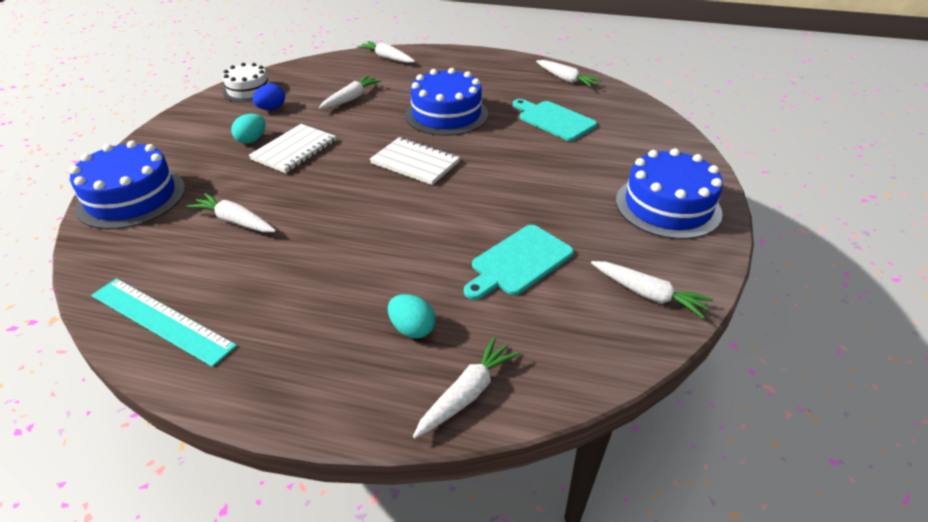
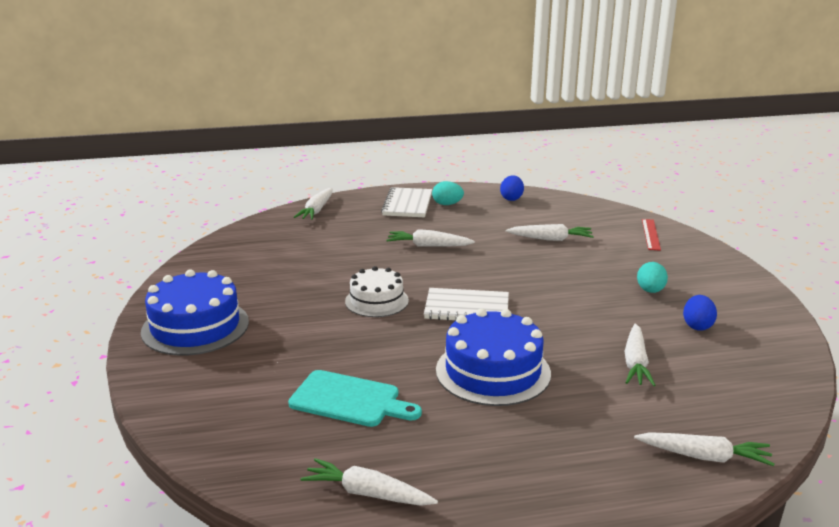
camera: 155 degrees right, 15 degrees down
blue cake [70,140,185,229] -> red ruler [642,219,661,251]
turquoise ruler [91,278,237,367] -> blue egg [500,175,524,201]
white cake [223,63,272,102] -> white cake moved to [345,266,409,317]
white notebook [249,124,336,173] -> white notebook moved to [381,187,432,217]
turquoise egg [388,294,436,338] -> turquoise egg moved to [432,181,464,205]
turquoise cutting board [464,225,574,300] -> none
white carrot [591,261,713,319] -> white carrot moved to [386,229,475,247]

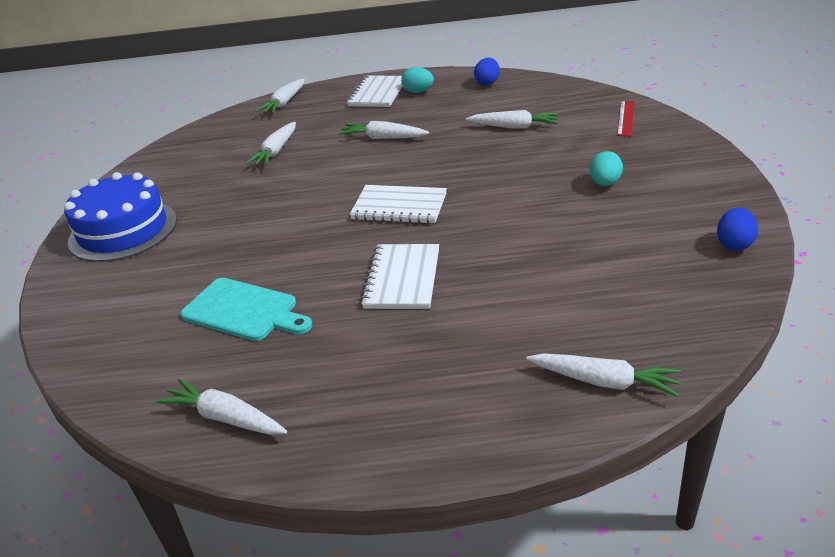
camera: 10 degrees right, 10 degrees up
white cake [345,266,409,317] -> none
blue cake [436,308,551,406] -> white notebook [360,244,439,309]
white carrot [625,323,656,386] -> white carrot moved to [246,122,296,166]
blue egg [683,295,717,331] -> blue egg moved to [717,208,758,251]

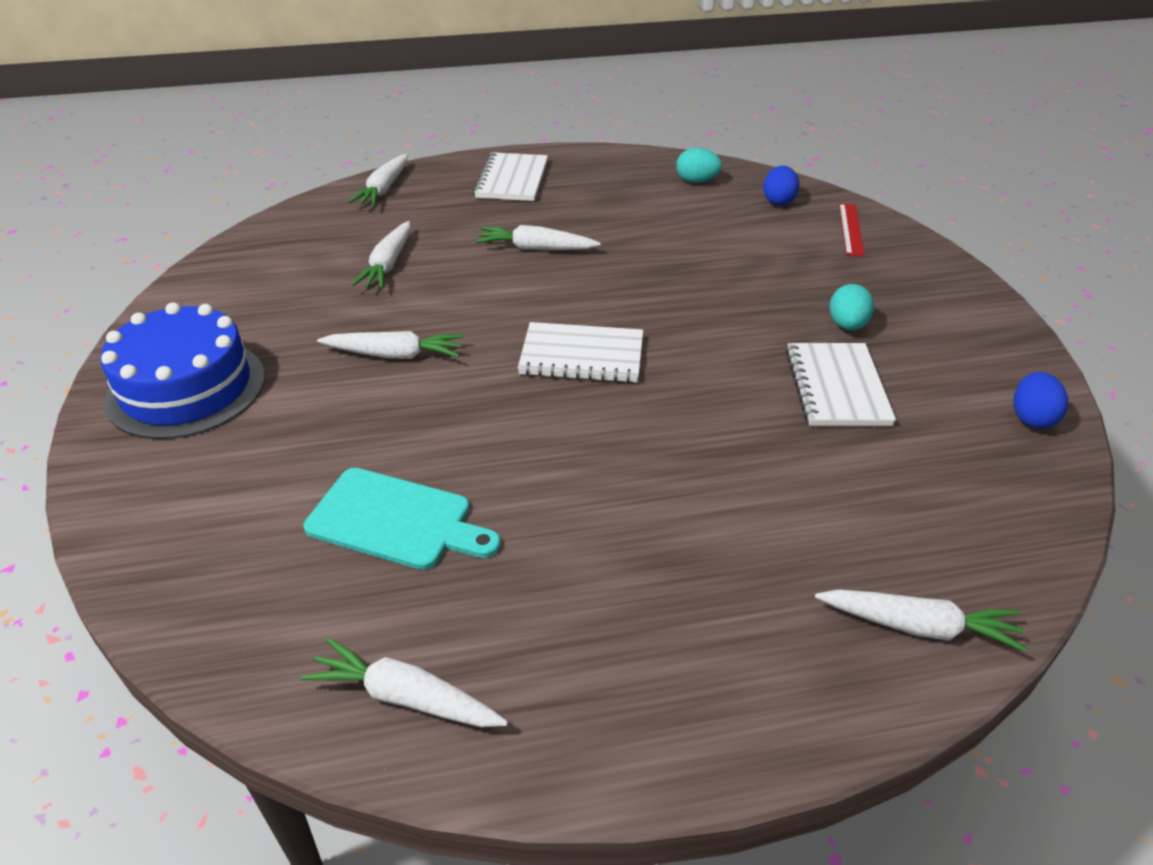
camera: 10 degrees left, 5 degrees up
white notebook [360,244,439,309] -> white notebook moved to [786,343,896,426]
turquoise egg [401,67,434,93] -> turquoise egg moved to [676,148,722,183]
white carrot [466,110,559,128] -> white carrot moved to [317,331,464,359]
blue egg [474,58,500,85] -> blue egg moved to [763,166,799,206]

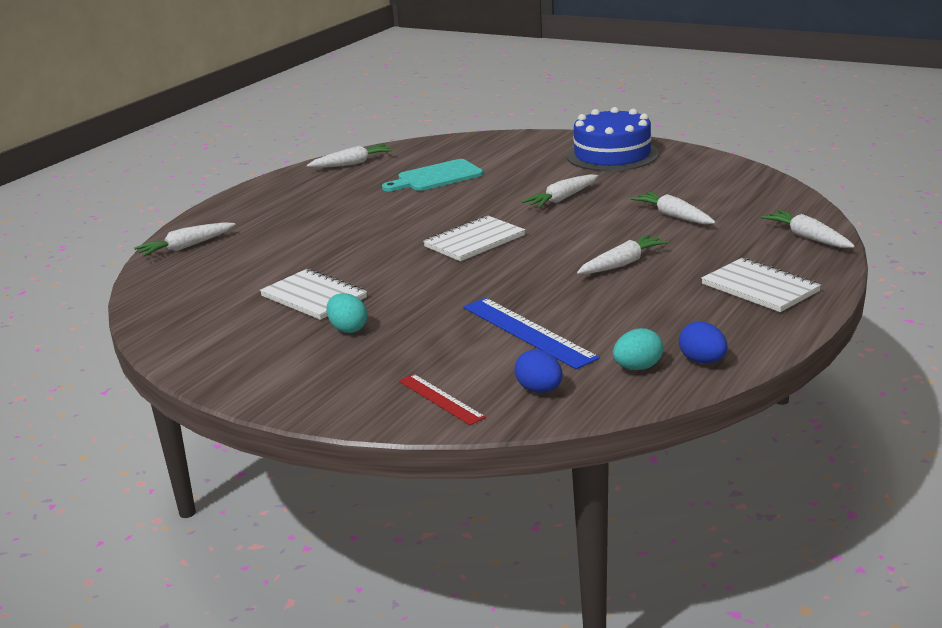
camera: 135 degrees right, 15 degrees down
blue egg [1014,372,1068,429] -> blue egg moved to [679,321,727,364]
none -> blue ruler [464,298,600,369]

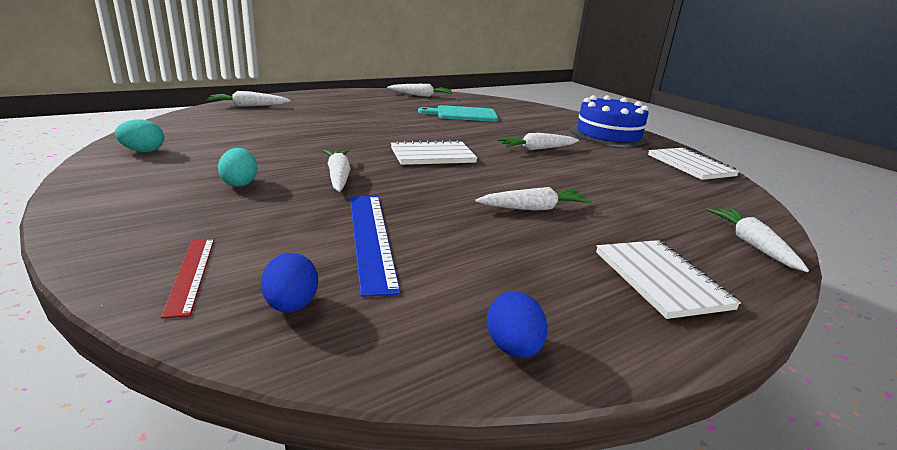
camera: 20 degrees right, 0 degrees up
white notebook [260,268,367,320] -> white notebook moved to [648,147,740,180]
turquoise egg [613,328,663,370] -> turquoise egg moved to [115,119,164,152]
white carrot [630,191,716,224] -> white carrot moved to [323,150,351,192]

